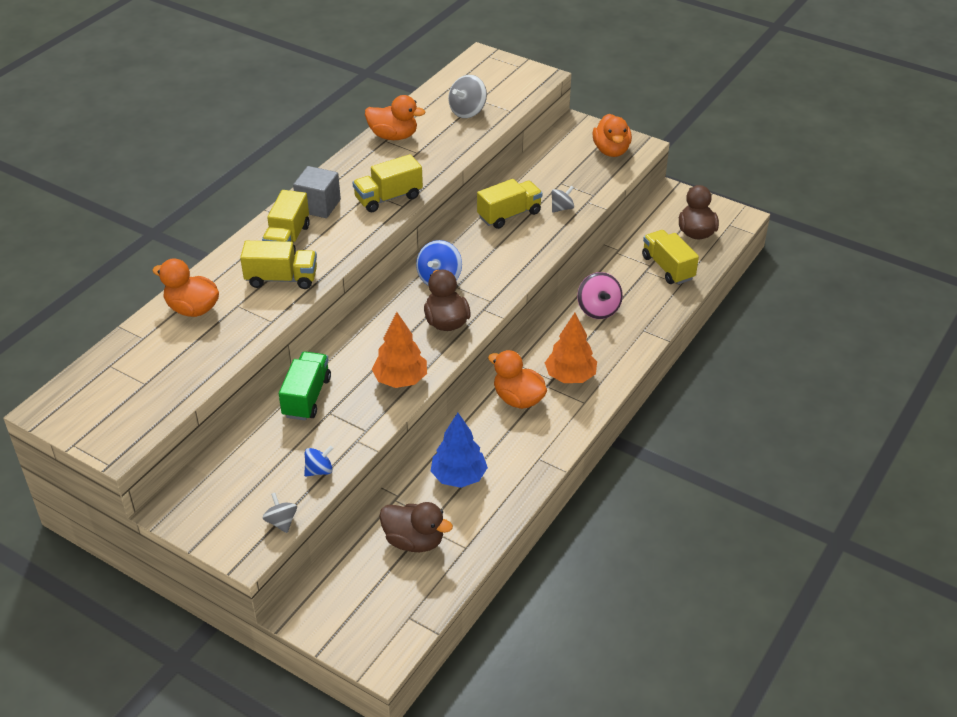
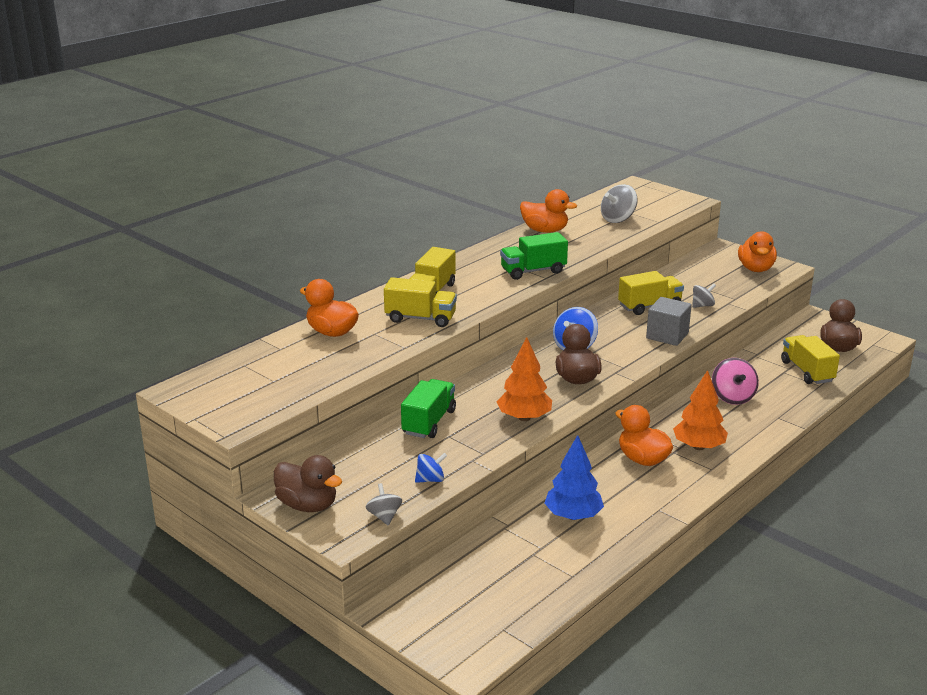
camera: 10 degrees right, 15 degrees down
grey cube [293,166,341,218] -> grey cube moved to [646,297,692,346]
yellow truck [353,154,423,212] -> green truck [500,232,568,280]
brown duck [379,502,453,552] -> brown duck moved to [274,455,342,512]

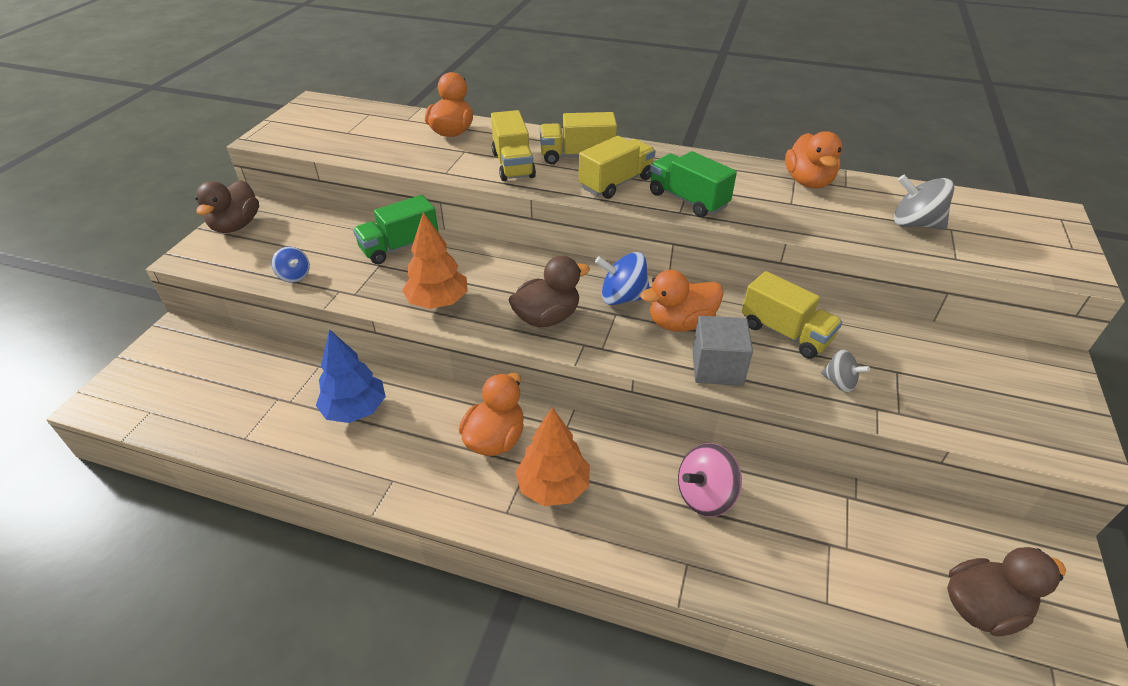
camera: 65 degrees right, 15 degrees up
grey spinning top [366,483,402,526] -> none
green truck [401,379,456,438] -> green truck turned 150 degrees clockwise [353,195,439,264]
orange duck [738,231,777,272] -> orange duck moved to [640,270,723,332]
yellow truck [781,335,840,384] -> yellow truck moved to [579,136,656,199]

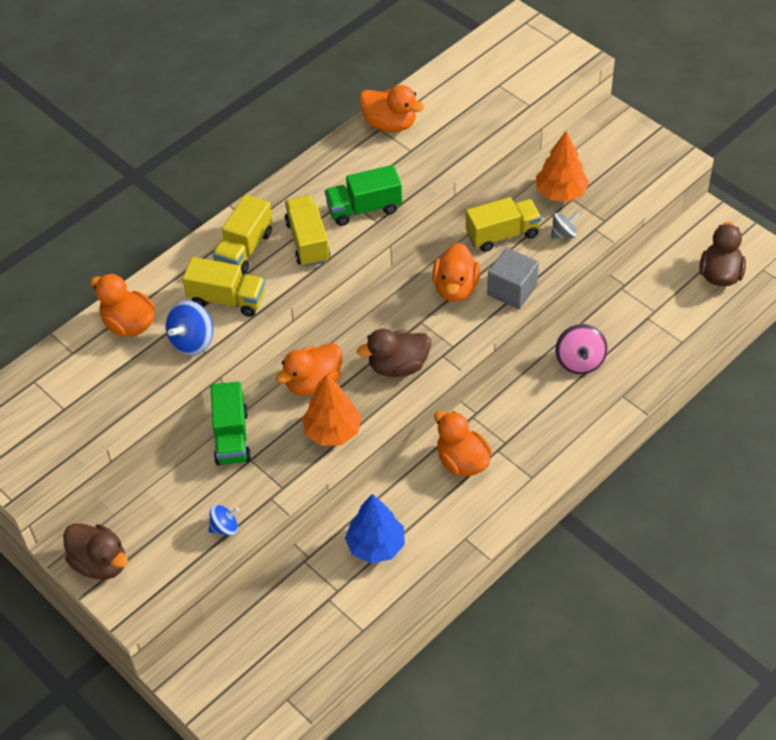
camera: 60 degrees left, 10 degrees up
brown duck [509,256,590,327] -> brown duck turned 105 degrees counterclockwise [357,329,431,377]
orange tree [515,407,590,506] -> orange tree moved to [536,131,589,202]
blue spinning top [595,252,650,305] -> blue spinning top moved to [165,300,213,356]
grey spinning top [894,175,954,229] -> none
none -> orange duck [276,343,342,396]

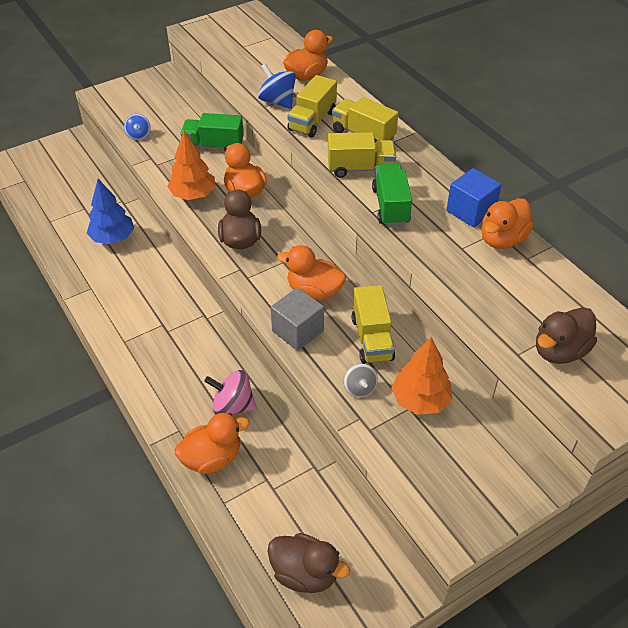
camera: 100 degrees right, 5 degrees down
brown duck [63,523,128,580] -> brown duck moved to [536,307,597,364]
orange duck [434,411,492,477] -> orange duck moved to [175,413,250,474]
none -> blue cube [447,168,502,227]

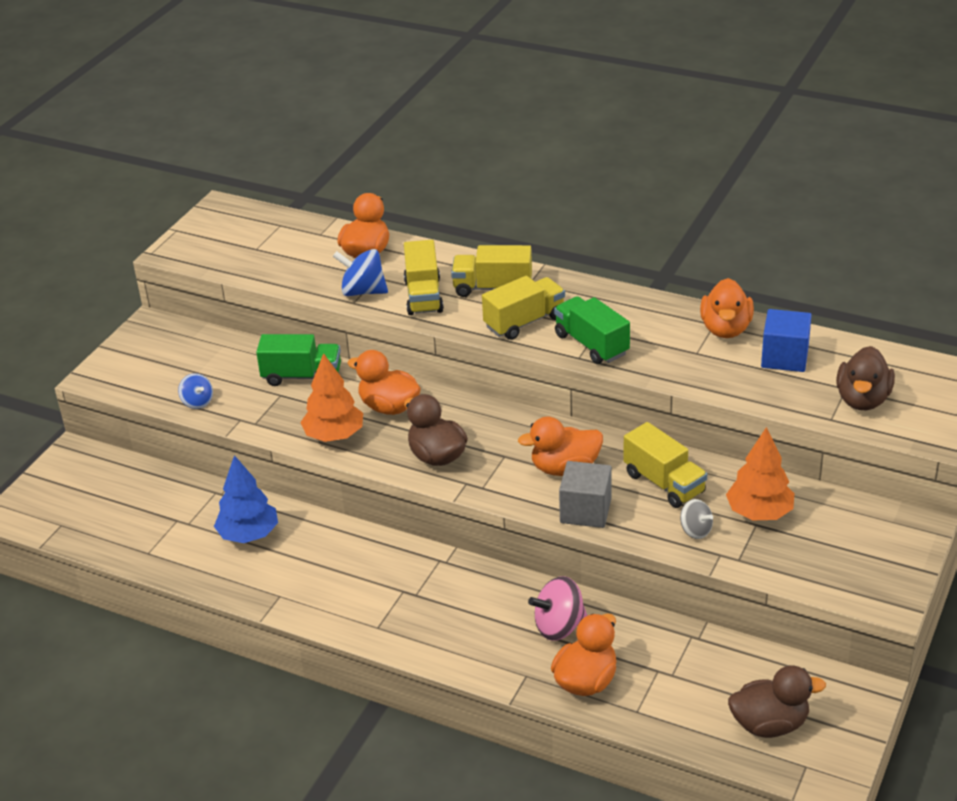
camera: 30 degrees left, 10 degrees down
green truck [181,113,244,151] -> green truck turned 150 degrees counterclockwise [256,334,341,386]
blue cube [447,168,502,227] -> blue cube moved to [761,309,812,372]

